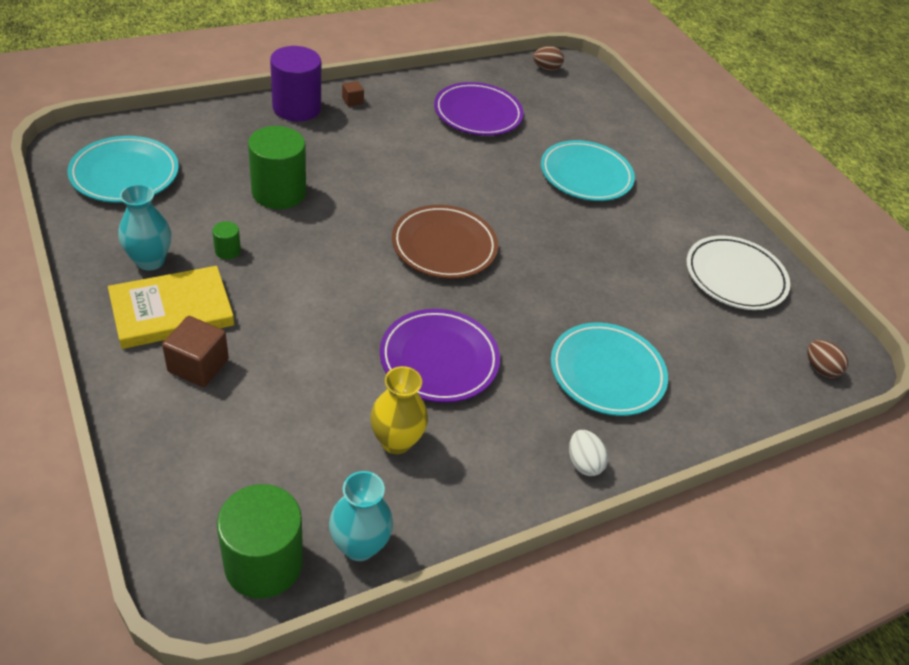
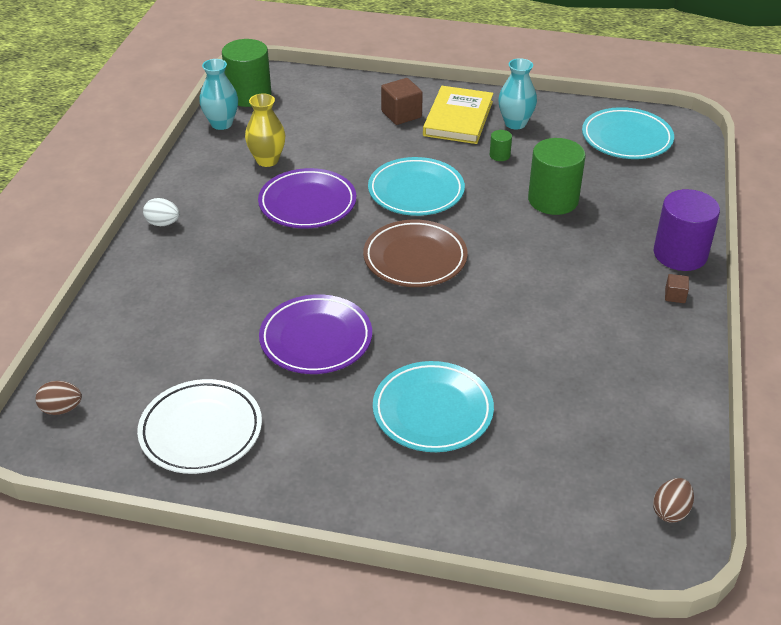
camera: 135 degrees right, 5 degrees down
purple plate [434,82,524,136] -> purple plate moved to [259,294,372,374]
turquoise plate [551,322,668,416] -> turquoise plate moved to [368,157,465,216]

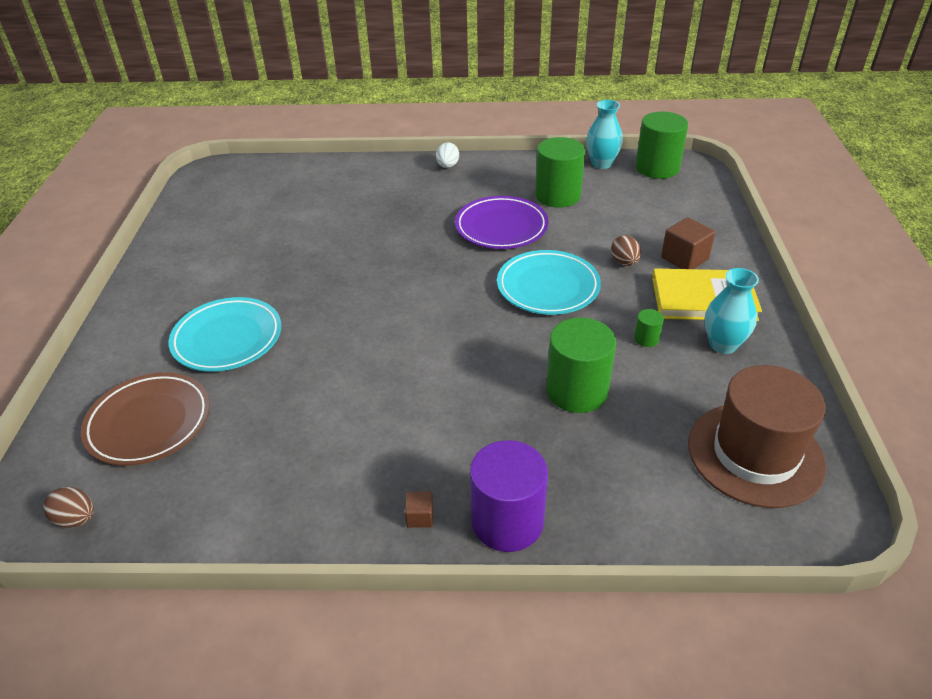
camera: 80 degrees right, 0 degrees up
brown egg [35,381,82,415] -> brown egg moved to [611,235,641,266]
white plate [137,379,262,474] -> none
yellow vase [245,94,286,167] -> green cylinder [535,137,585,208]
purple plate [259,294,372,374] -> none
brown plate [363,220,468,287] -> brown plate moved to [81,372,210,466]
turquoise plate [582,107,674,159] -> brown hat [688,365,826,508]

